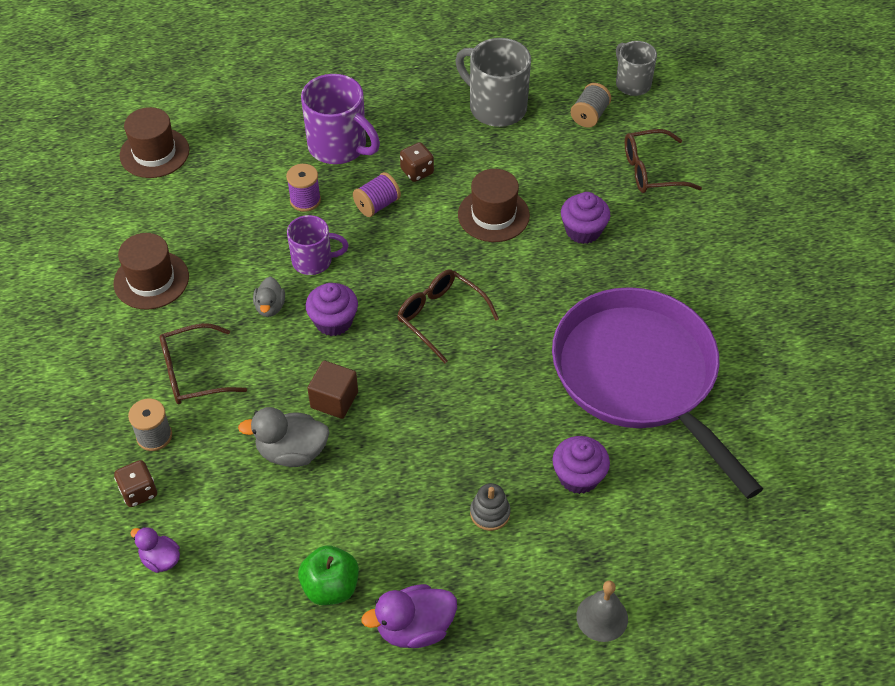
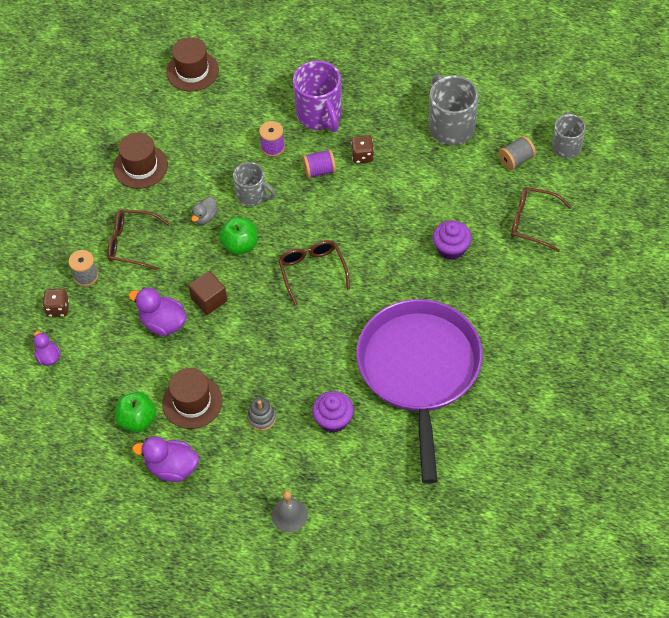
camera: 30 degrees right, 5 degrees up
grey duck [238,407,330,467] -> purple duck [129,288,187,336]
purple mug [287,215,349,275] -> grey mug [233,162,276,207]
purple cupcake [306,283,358,336] -> green apple [219,217,258,255]
brown hat [458,169,530,242] -> brown hat moved to [162,368,223,429]

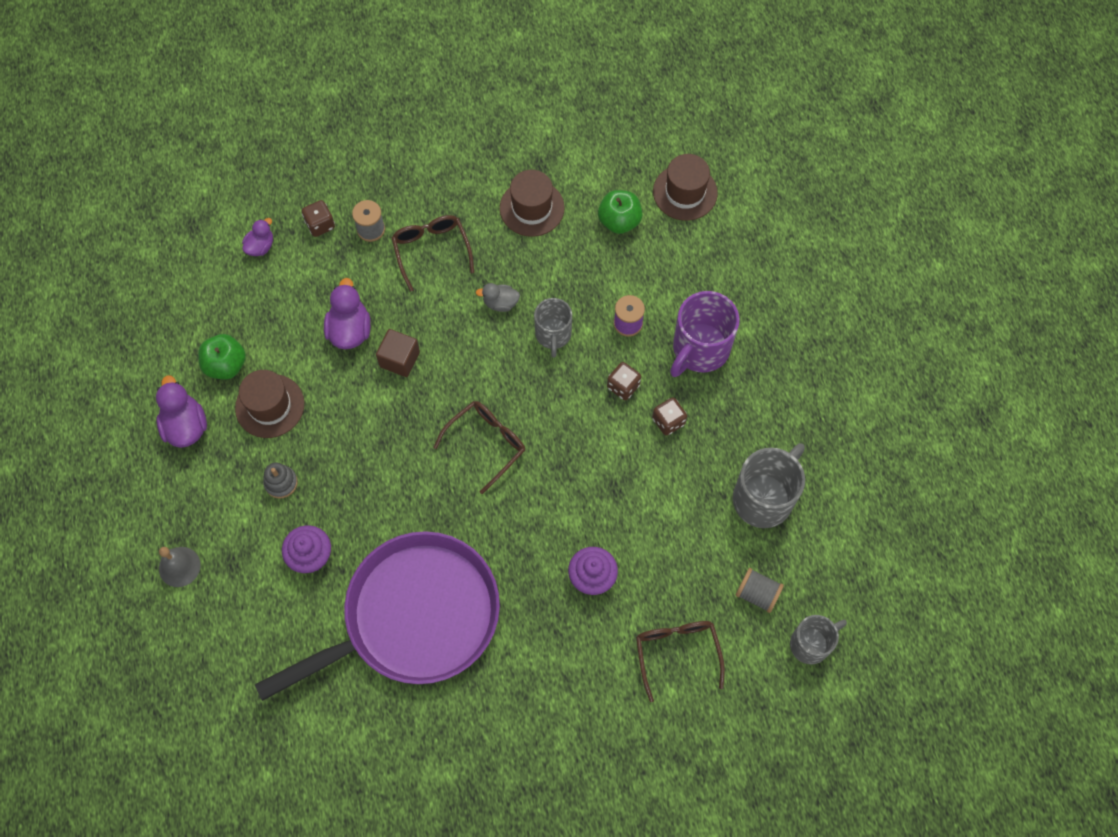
camera: 60 degrees right, 10 degrees up
green apple [219,217,258,255] -> green apple moved to [598,190,642,234]
purple spool [302,149,336,179] -> brown dice [607,362,641,400]

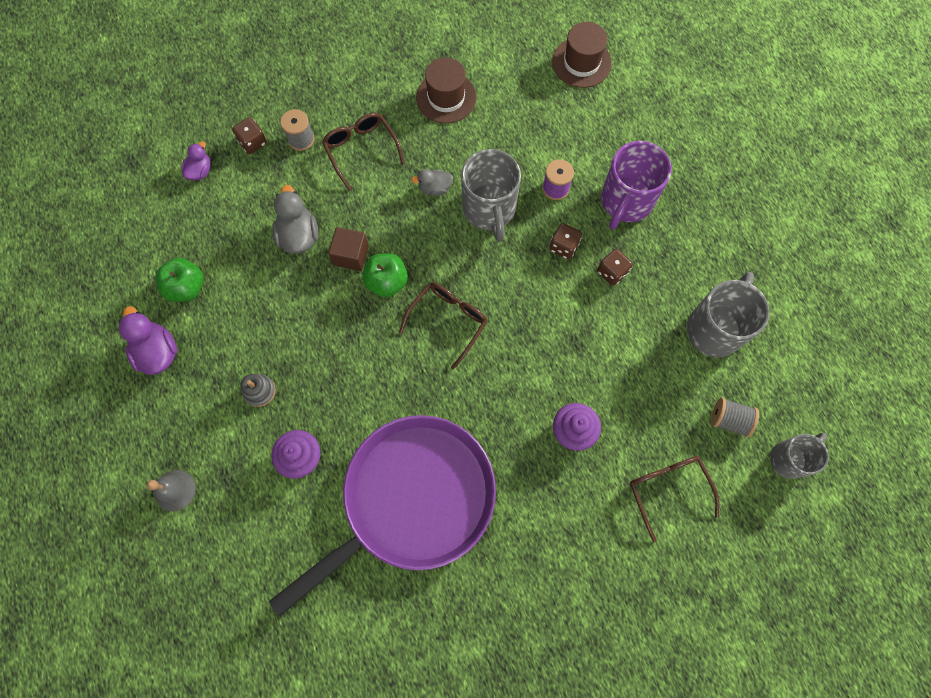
camera: 10 degrees left, 5 degrees up
brown hat [235,370,304,438] -> none
purple duck [324,278,371,349] -> grey duck [272,185,319,254]
grey mug [534,298,572,358] -> grey mug [461,149,521,242], size x1.58
green apple [598,190,642,234] -> green apple moved to [362,253,408,298]

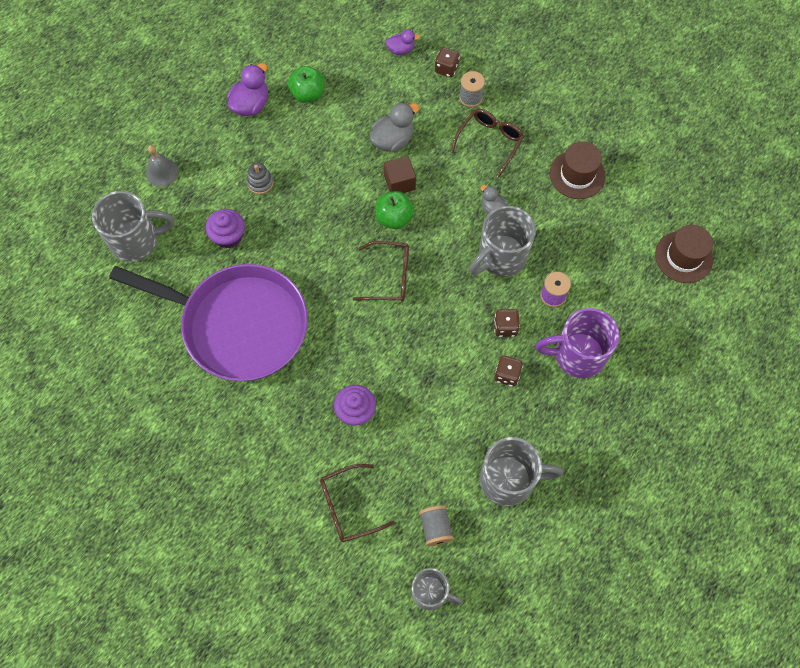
camera: 60 degrees right, 5 degrees down
brown glasses [630,456,719,543] -> brown glasses turned 150 degrees counterclockwise [320,464,395,542]
none -> grey mug [92,191,174,262]

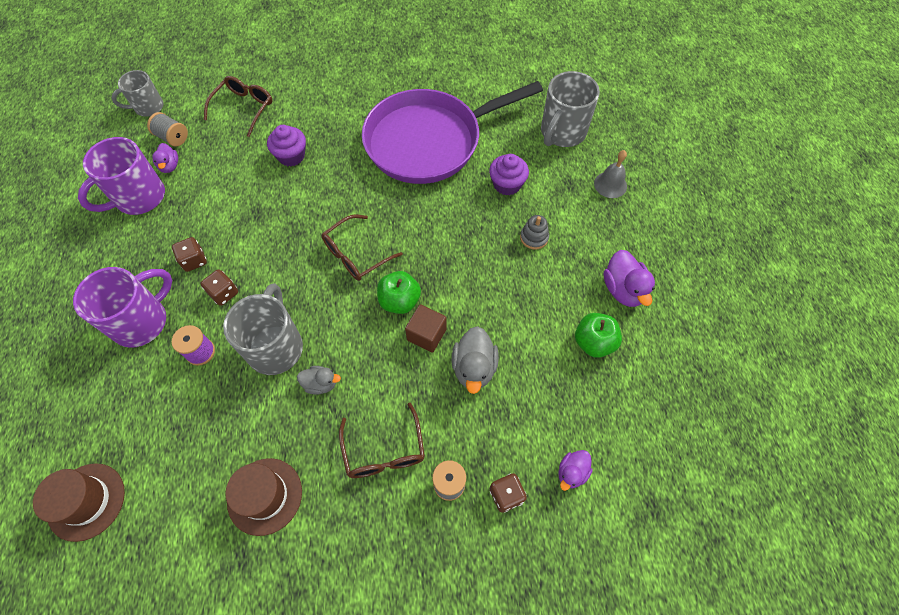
camera: 135 degrees right, 5 degrees down
grey mug [480,437,563,506] -> purple mug [78,137,165,215]
none -> purple duck [152,143,178,173]

